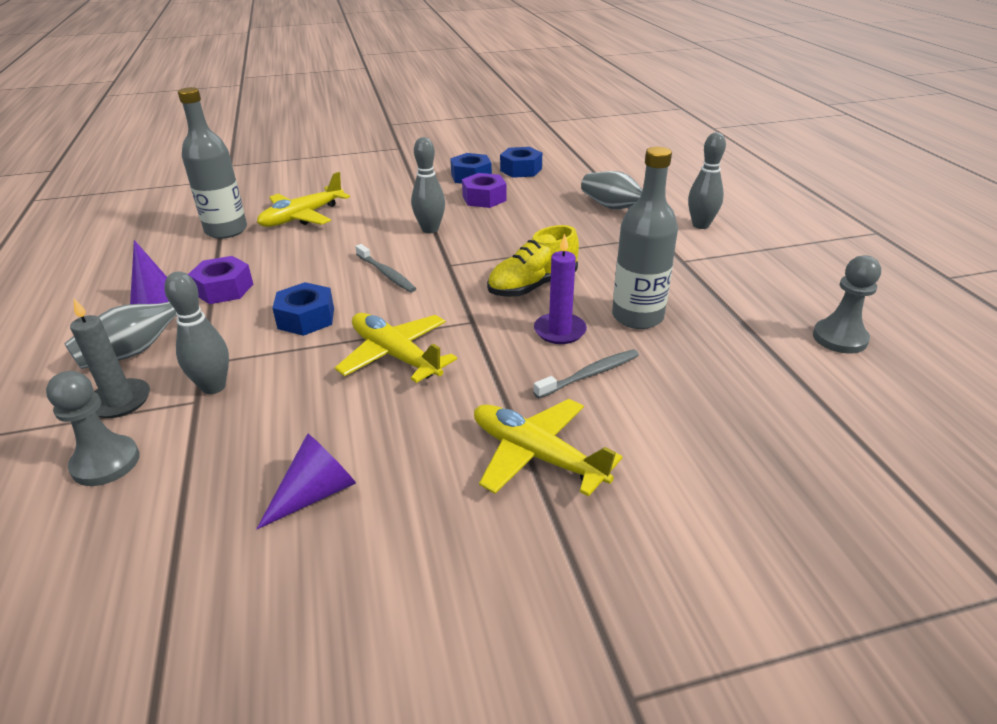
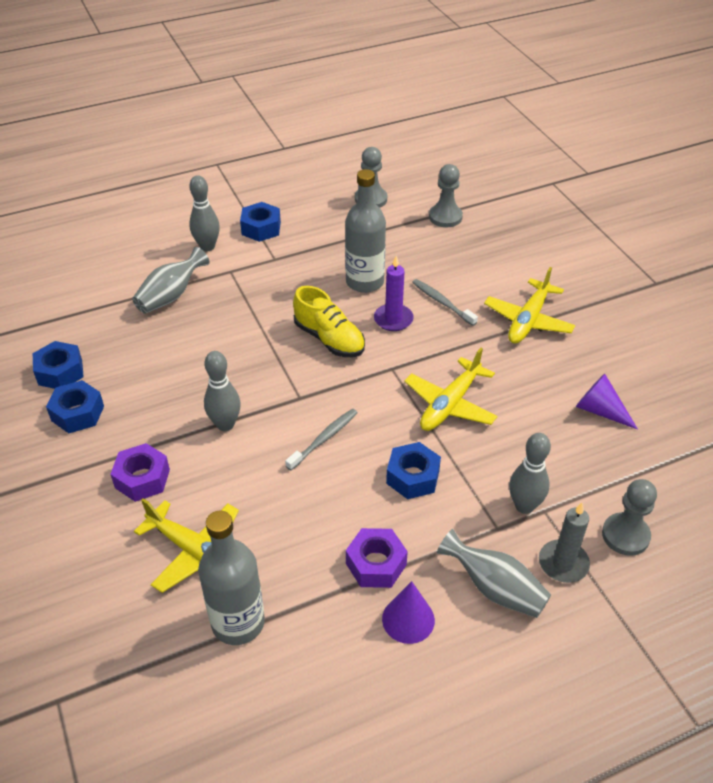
camera: 100 degrees left, 10 degrees up
purple nut [462,173,507,208] -> purple nut moved to [110,443,170,502]
none -> blue nut [240,202,281,242]
none -> grey pawn [429,164,463,227]

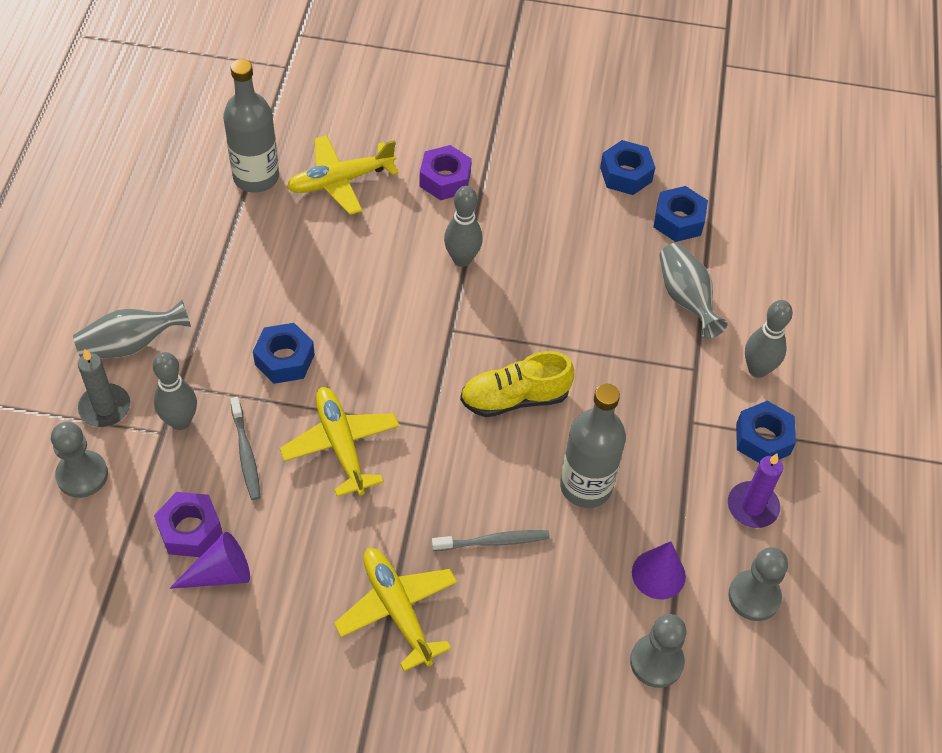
camera: 120 degrees right, 10 degrees up
blue nut [46,380,104,433] -> blue nut moved to [653,186,708,242]
grey toothbrush [285,409,357,471] -> grey toothbrush moved to [230,397,261,500]
purple nut [346,528,408,588] -> purple nut moved to [154,492,223,557]
purple candle [374,256,414,331] -> purple candle moved to [728,454,783,528]
purple cone [382,581,435,644] -> purple cone moved to [632,541,686,599]

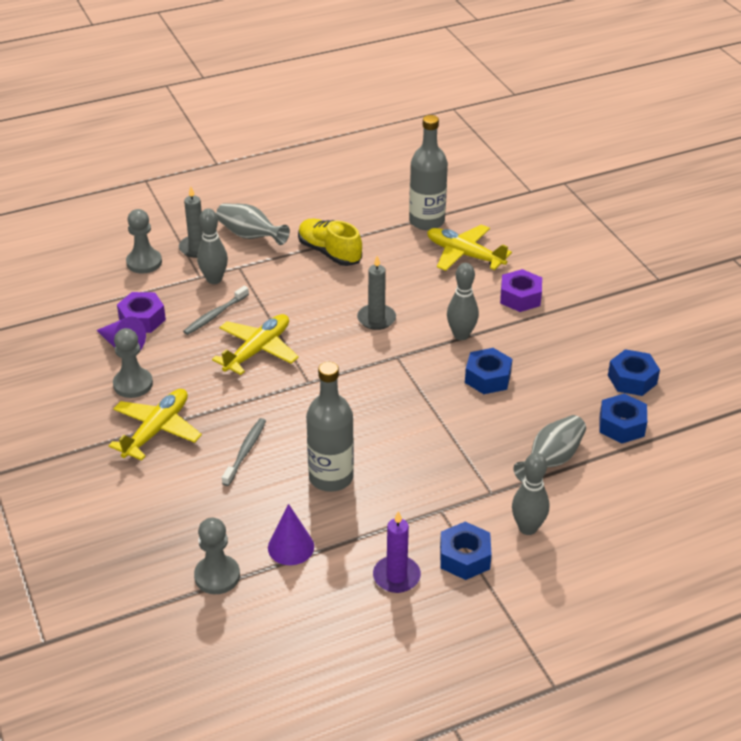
camera: 60 degrees right, 15 degrees down
blue nut [253,323,315,384] -> blue nut moved to [465,348,512,394]
grey toothbrush [432,530,550,551] -> grey toothbrush turned 120 degrees counterclockwise [222,418,266,486]
yellow shoe [460,351,574,417] -> yellow shoe moved to [298,219,362,266]
grey pawn [728,547,788,621] -> grey pawn moved to [113,328,153,398]
none -> grey candle [357,256,396,330]

